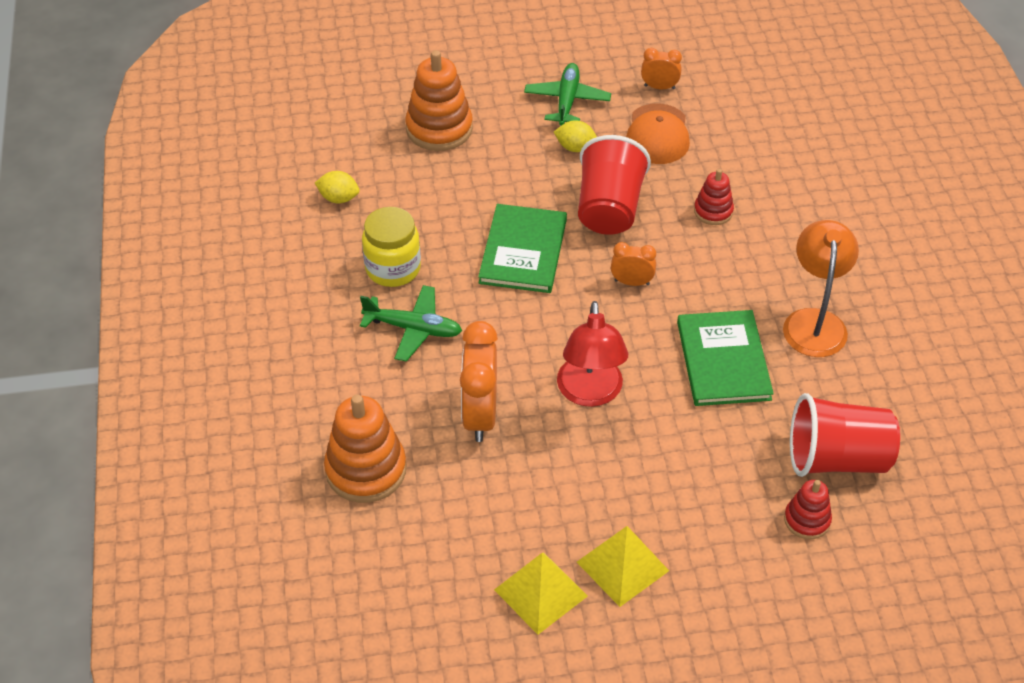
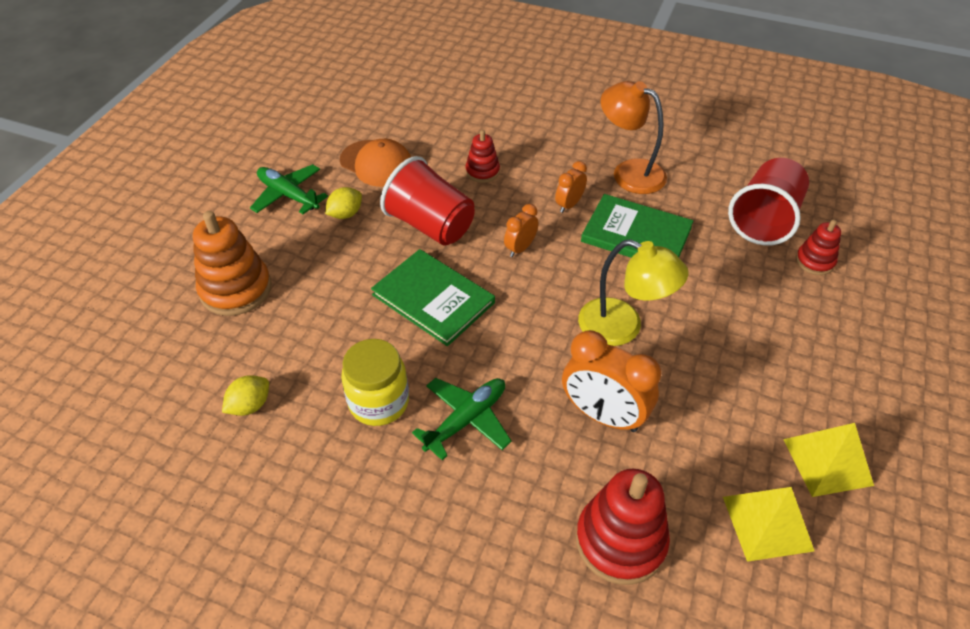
camera: 60 degrees left, 0 degrees up
orange stacking toy [324,394,406,503] -> red stacking toy [576,469,670,585]
red lamp [557,301,628,407] -> yellow lamp [578,239,688,346]
yellow pyramid [577,526,669,607] -> yellow pyramid moved to [723,487,814,562]
orange clock [641,48,682,89] -> orange clock moved to [555,161,587,213]

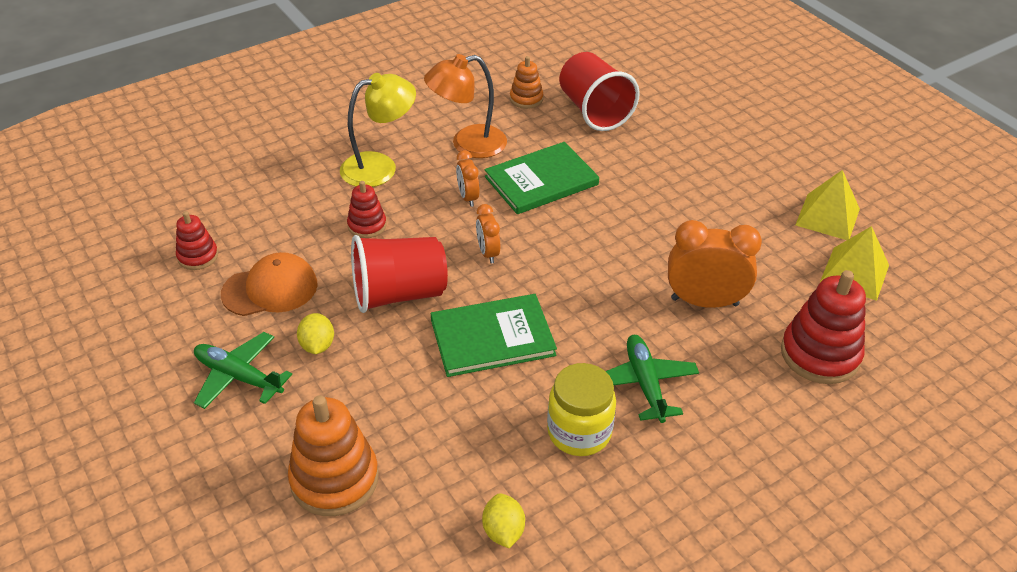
camera: 55 degrees left, 5 degrees down
green plane [250,164,328,214] -> green plane turned 45 degrees clockwise [194,332,292,409]
orange clock [562,330,661,432] -> orange clock turned 150 degrees counterclockwise [668,220,762,308]
yellow lamp [578,239,688,346] -> yellow lamp moved to [340,73,416,187]
red stacking toy [796,220,841,275] -> red stacking toy moved to [176,211,218,270]
none -> orange stacking toy [510,56,543,109]

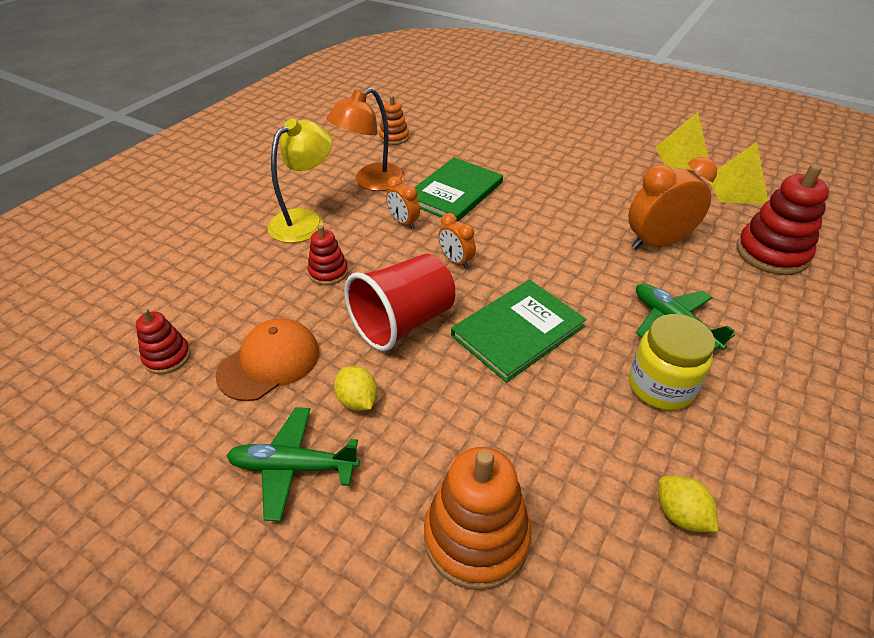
camera: 25 degrees left, 0 degrees up
red cup [559,52,640,131] -> none

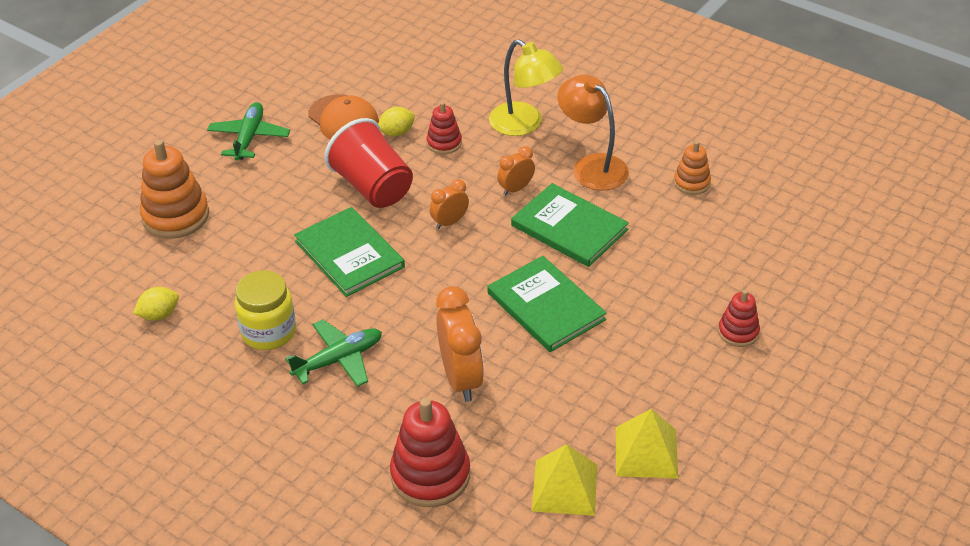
camera: 95 degrees right, 0 degrees up
red stacking toy [136,308,191,374] -> red stacking toy moved to [718,290,760,347]
yellow lemon [334,366,377,411] -> yellow lemon moved to [378,107,415,136]
none -> green book [487,256,607,352]

